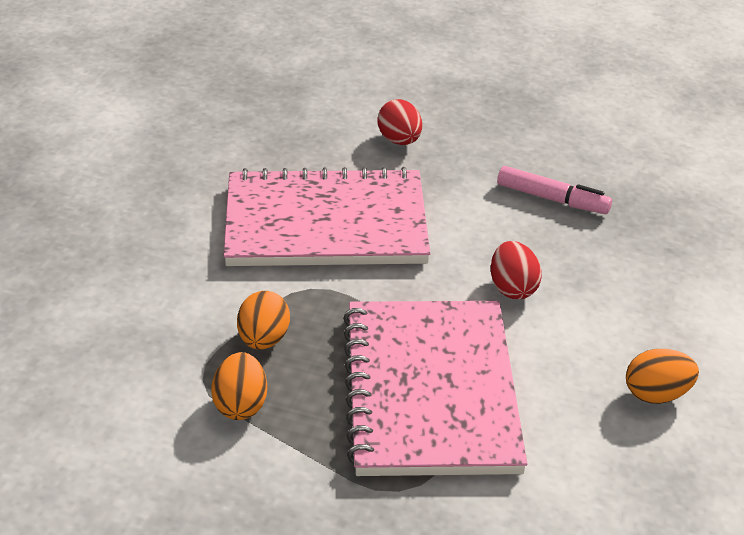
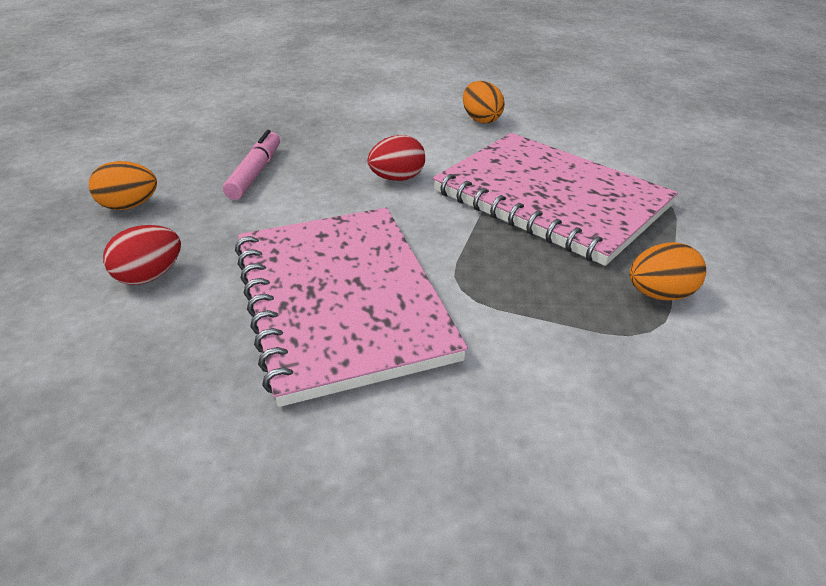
camera: 105 degrees left, 0 degrees up
orange egg [237,291,290,350] -> orange egg moved to [89,161,157,210]
pink notebook [343,301,527,476] -> pink notebook turned 60 degrees clockwise [433,133,678,266]

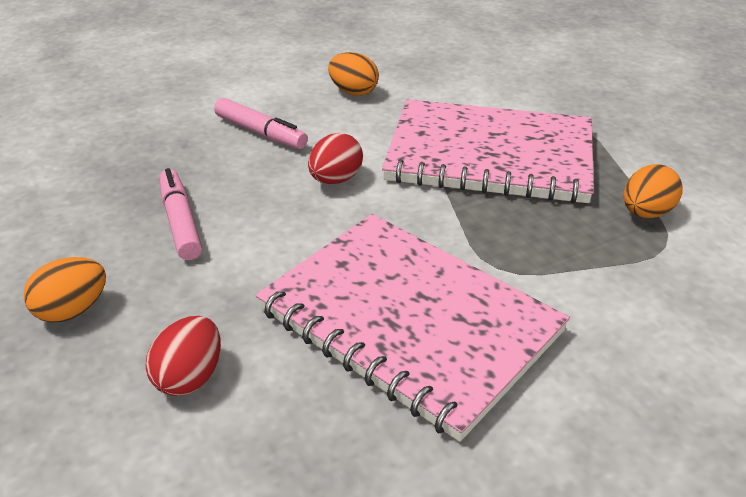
camera: 30 degrees left, 0 degrees up
none -> pink marker [214,98,308,149]

